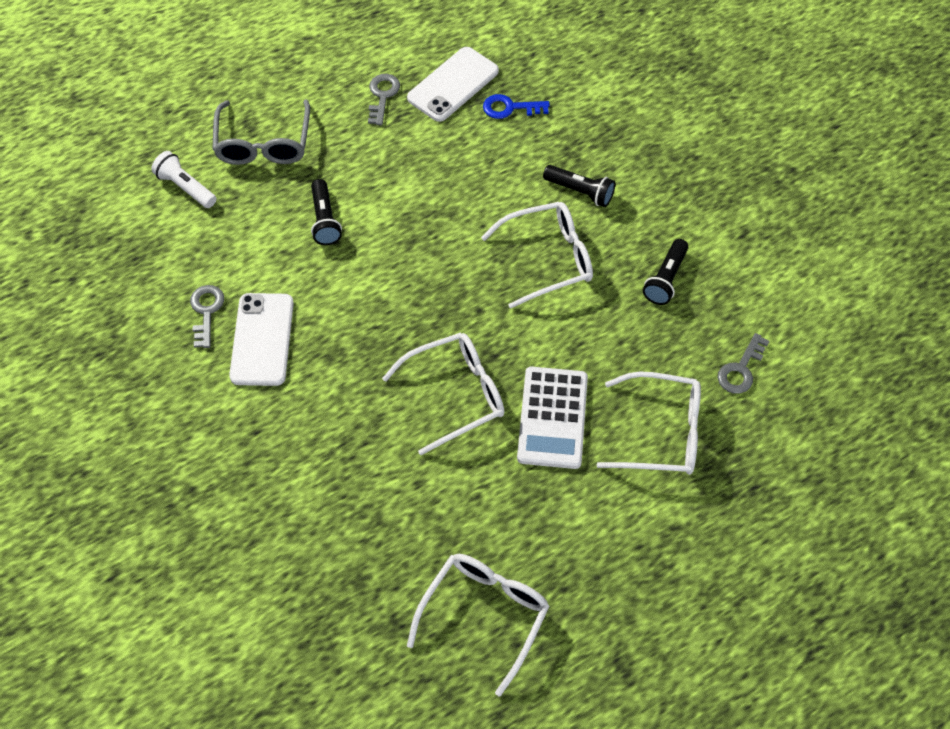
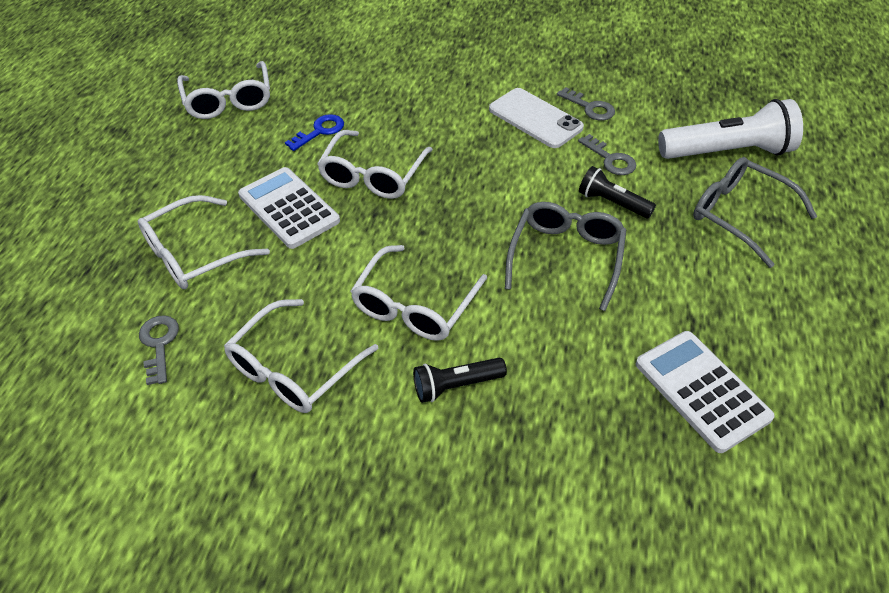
camera: 135 degrees right, 10 degrees down
white flashlight [151,151,216,208] -> white flashlight [658,99,803,159], size x1.85
grey key [368,74,400,126] -> grey key moved to [578,134,637,175]
white phone [407,47,499,122] -> white calculator [636,331,775,453]
blue key [483,94,550,119] -> blue key moved to [285,114,344,151]
black flashlight [643,239,688,305] -> white glasses [224,299,379,413]
none -> grey glasses [505,202,626,311]

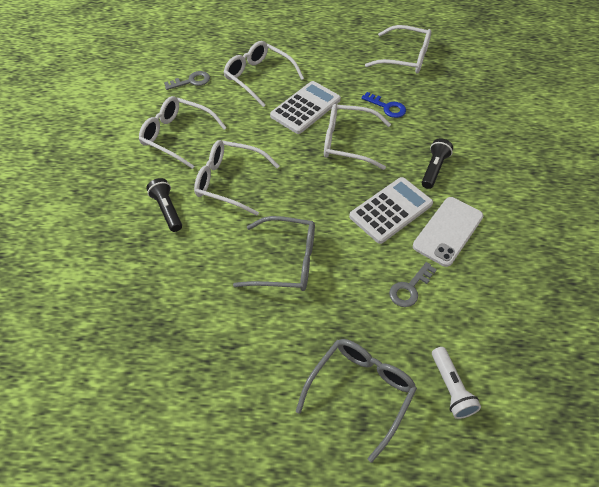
camera: 80 degrees right, 5 degrees up
white glasses [177,61,270,119] -> white glasses turned 135 degrees counterclockwise [365,25,431,74]
grey key [557,87,615,121] -> none
black flashlight [579,166,656,218] -> black flashlight moved to [422,138,453,189]
white calculator [636,331,775,453] -> white calculator moved to [349,177,433,244]
white flashlight [658,99,803,159] -> white flashlight [432,347,481,419], size x0.54

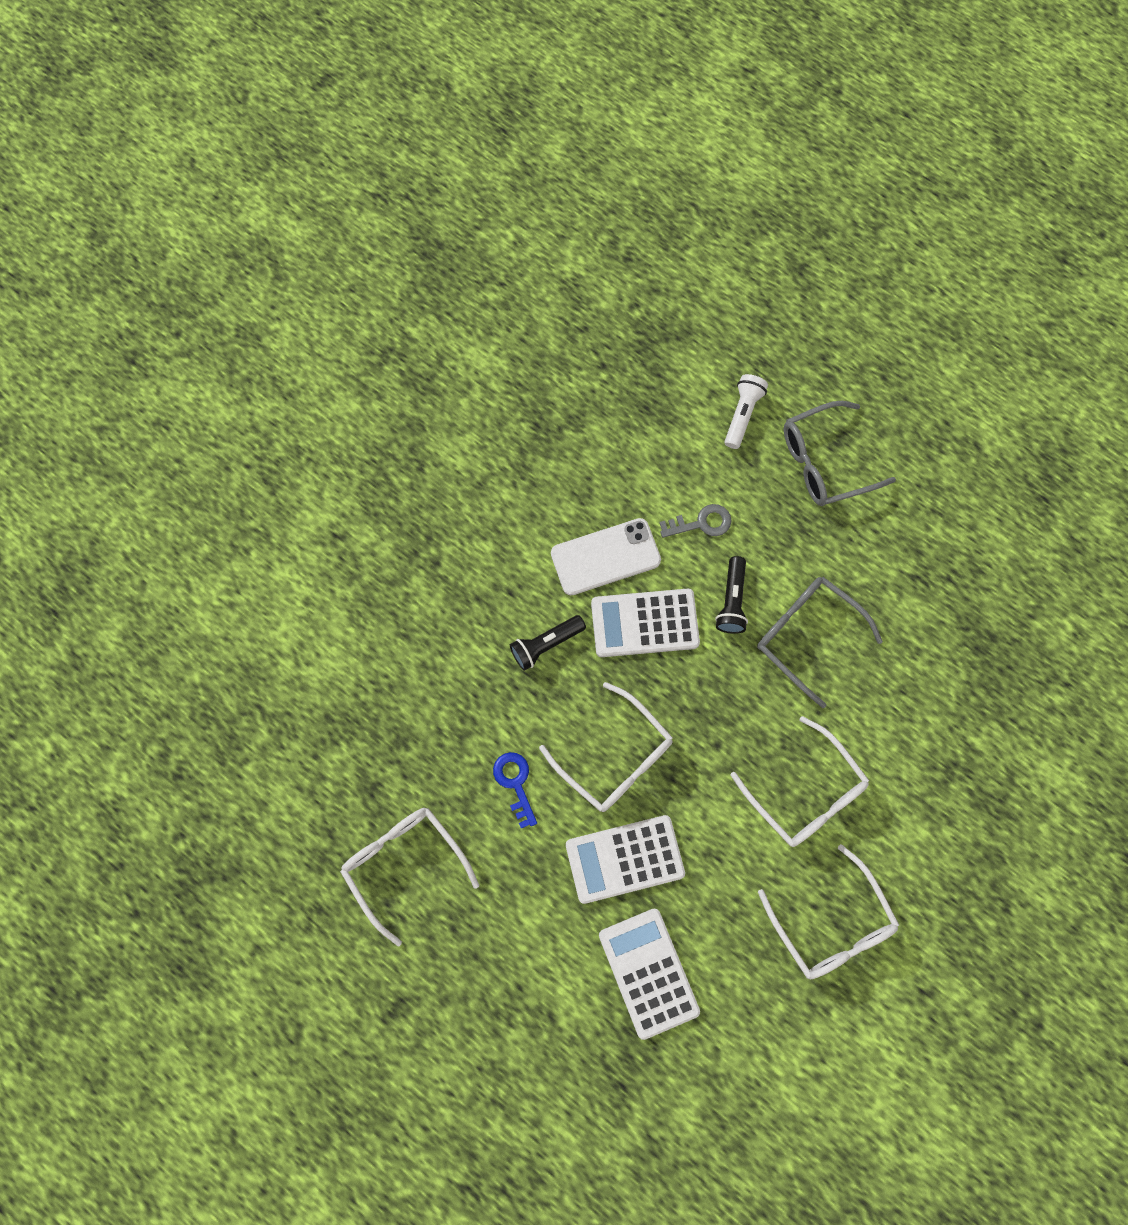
camera: 145 degrees left, 20 degrees up
black flashlight [146,178,182,232] -> black flashlight moved to [715,556,748,634]
grey key [164,71,210,90] -> none
white glasses [224,41,304,107] -> white calculator [599,909,700,1040]

